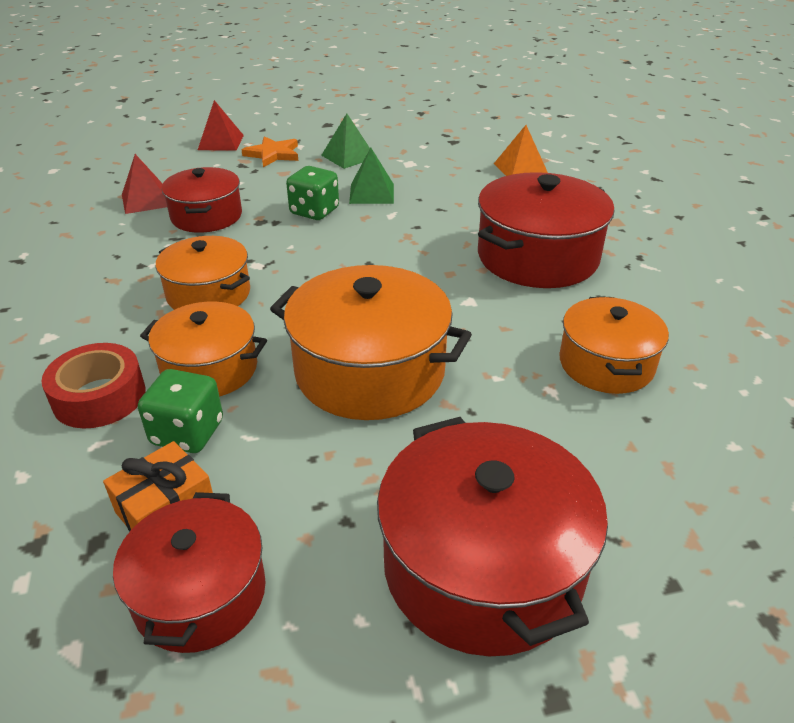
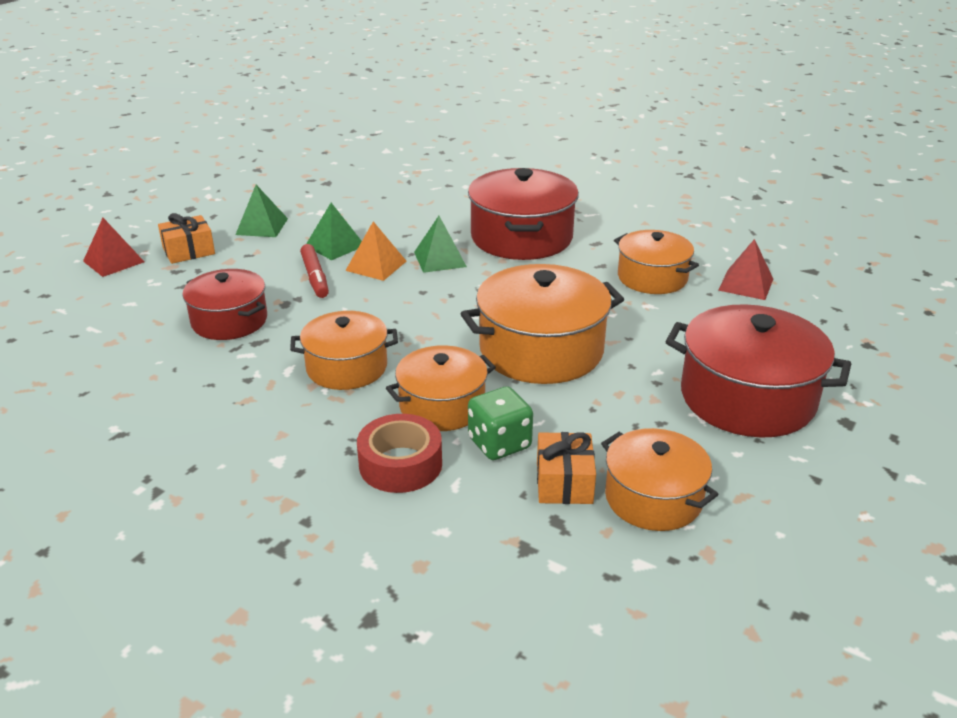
camera: 45 degrees left, 5 degrees down
red pot [113,492,266,653] -> orange pot [601,428,719,531]
red pyramid [122,154,167,214] -> red pyramid moved to [718,239,773,300]
orange star [242,136,298,167] -> orange gift [158,213,215,264]
green dice [286,166,339,220] -> red marker [300,244,329,298]
orange pyramid [494,125,548,176] -> orange pyramid moved to [345,221,407,281]
none -> green pyramid [414,216,467,273]

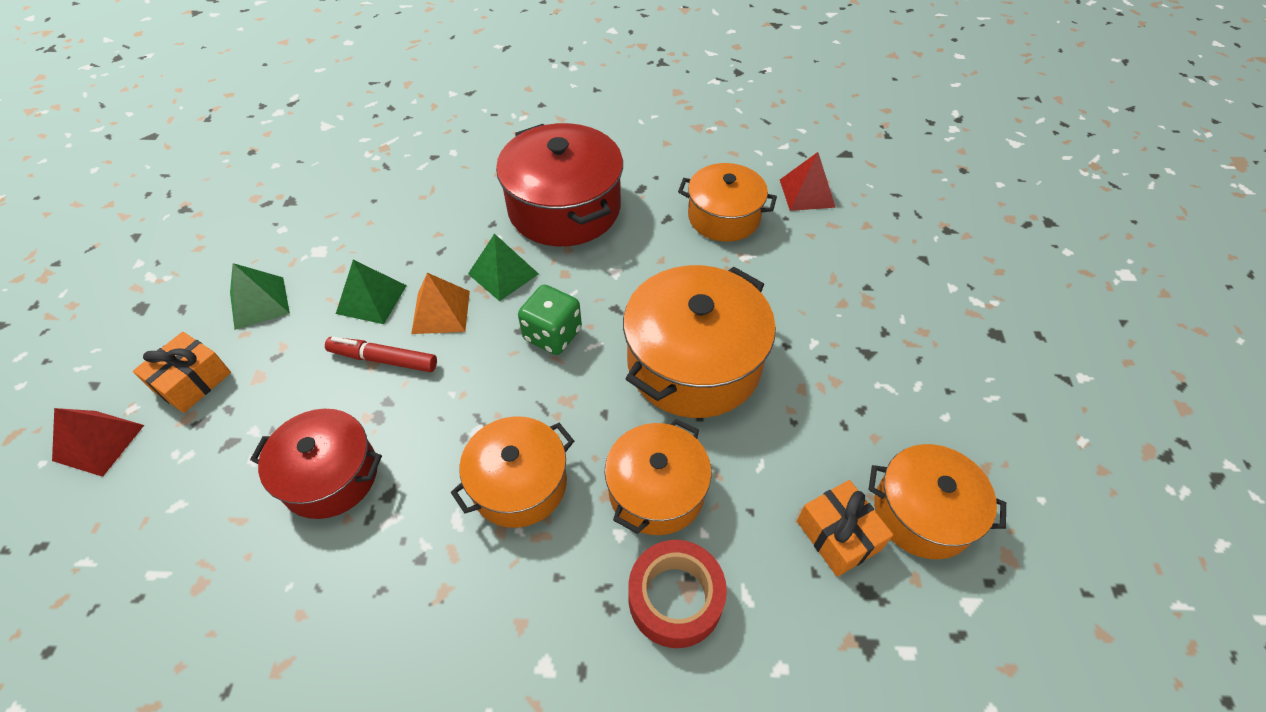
camera: 30 degrees left, 20 degrees up
red marker [300,244,329,298] -> red marker turned 150 degrees clockwise [325,337,437,372]
green dice [468,387,533,460] -> green dice moved to [518,284,582,355]
red pot [666,304,851,438] -> none

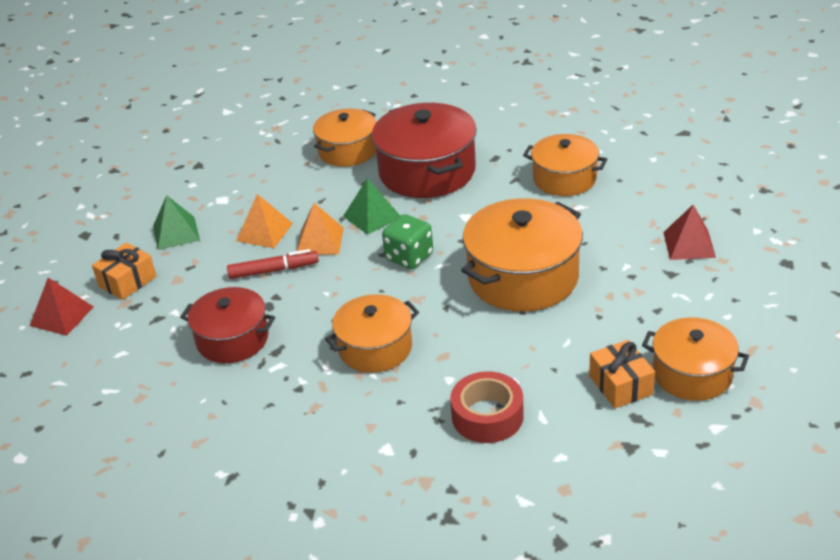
camera: 10 degrees right, 15 degrees down
red marker [325,337,437,372] -> red marker turned 150 degrees clockwise [227,249,319,279]
green pyramid [336,260,407,324] -> orange pyramid [236,194,293,248]
orange pot [604,419,712,535] -> orange pot moved to [313,109,376,167]
red pyramid [780,152,836,211] -> red pyramid moved to [663,205,716,260]

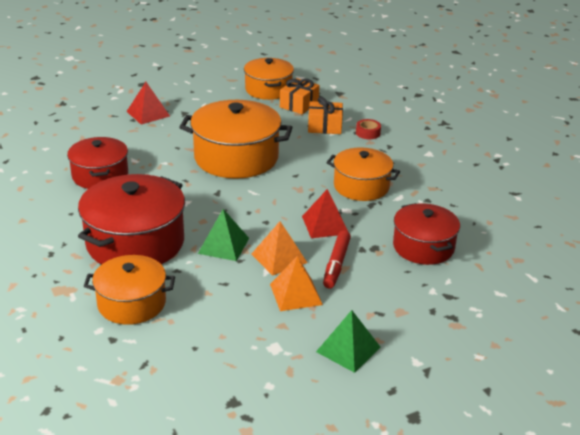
camera: 130 degrees left, 5 degrees down
red pyramid [30,278,94,336] -> red pyramid moved to [302,189,348,238]
orange gift [92,242,157,300] -> orange gift moved to [308,97,343,134]
red marker [227,249,319,279] -> red marker turned 120 degrees counterclockwise [323,230,351,289]
green dice [382,214,433,269] -> none
red tape [450,371,524,443] -> red tape [356,119,381,139], size x0.54
orange pot [523,134,607,196] -> red pot [67,137,128,189]

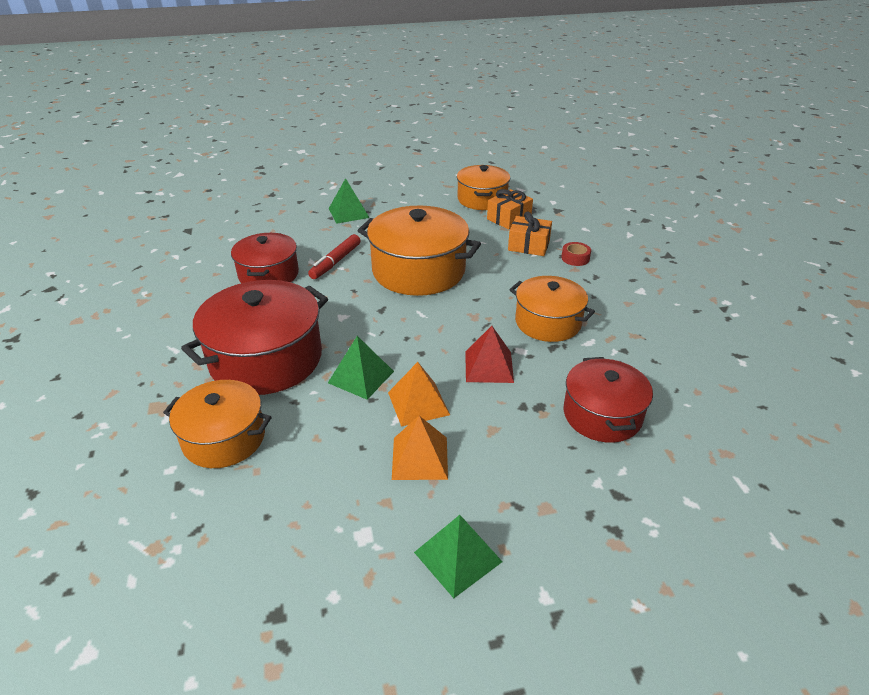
camera: 15 degrees right, 5 degrees up
red pyramid [126,82,170,125] -> green pyramid [329,178,370,224]
red marker [323,230,351,289] -> red marker moved to [308,234,361,279]

